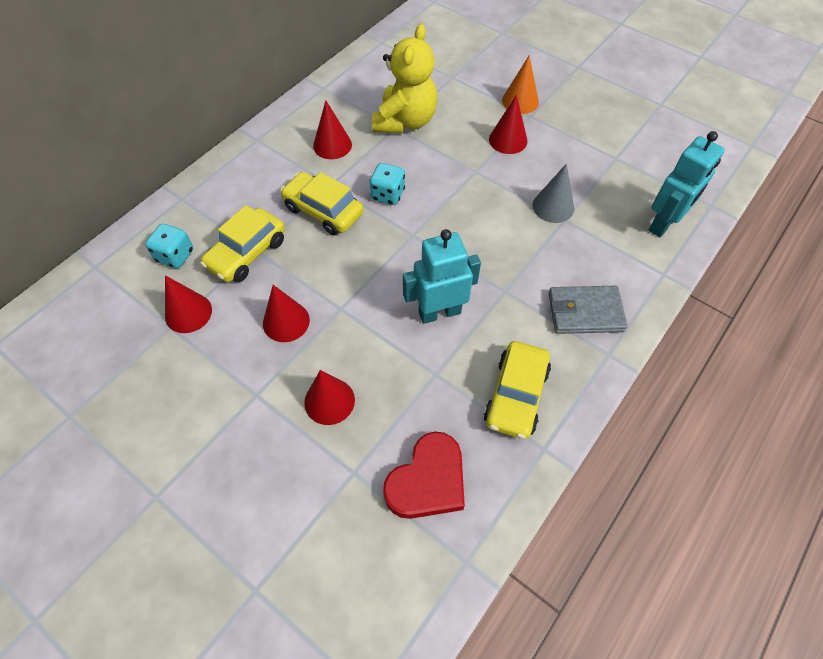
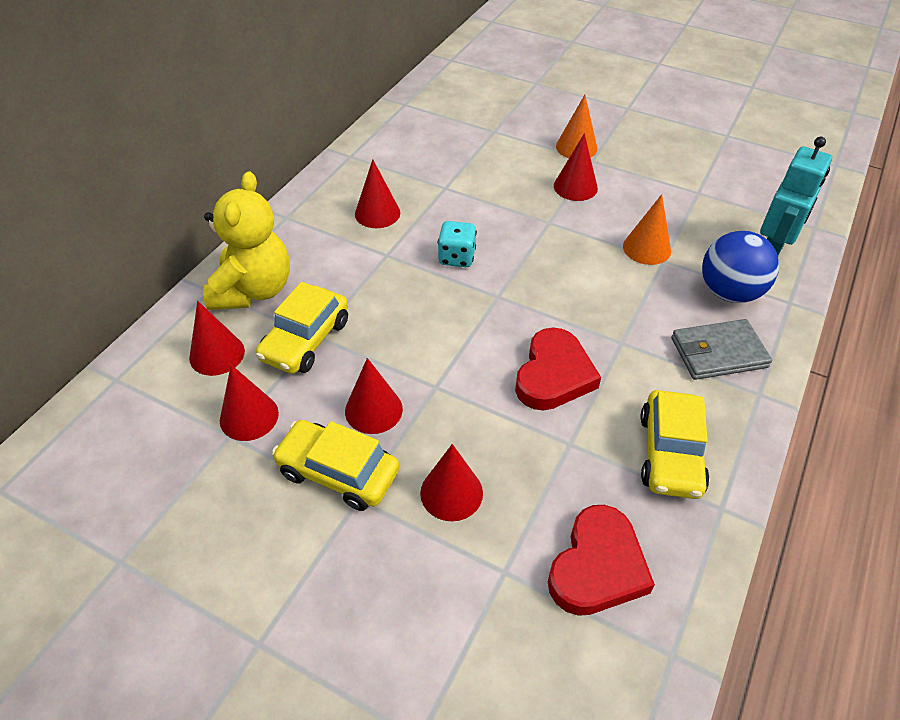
camera: 10 degrees left, 10 degrees down
turquoise dice [145,224,193,269] -> red cone [189,301,245,376]
yellow car [280,172,363,235] -> yellow car moved to [272,420,399,511]
yellow teddy bear [372,24,438,134] -> yellow teddy bear moved to [203,171,290,310]
turquoise robot [403,229,481,324] -> red heart [515,328,601,411]
grey cone [532,163,574,223] -> orange cone [623,194,671,265]
none -> blue ball [702,231,779,303]

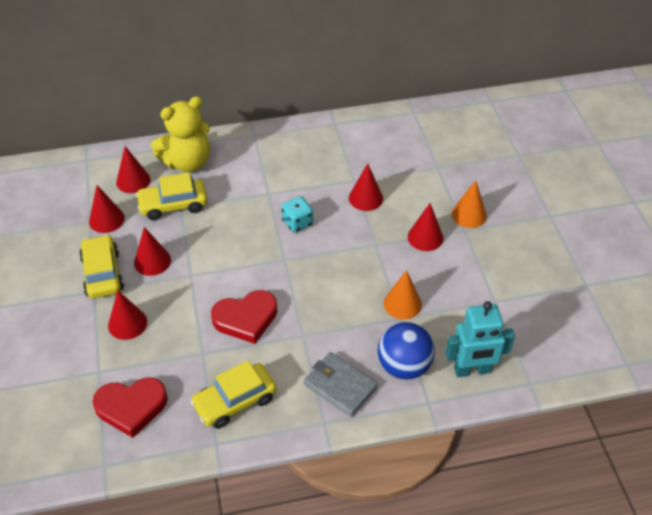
camera: 50 degrees right, 0 degrees up
red cone [355,159,400,228] -> red cone moved to [349,163,383,211]

